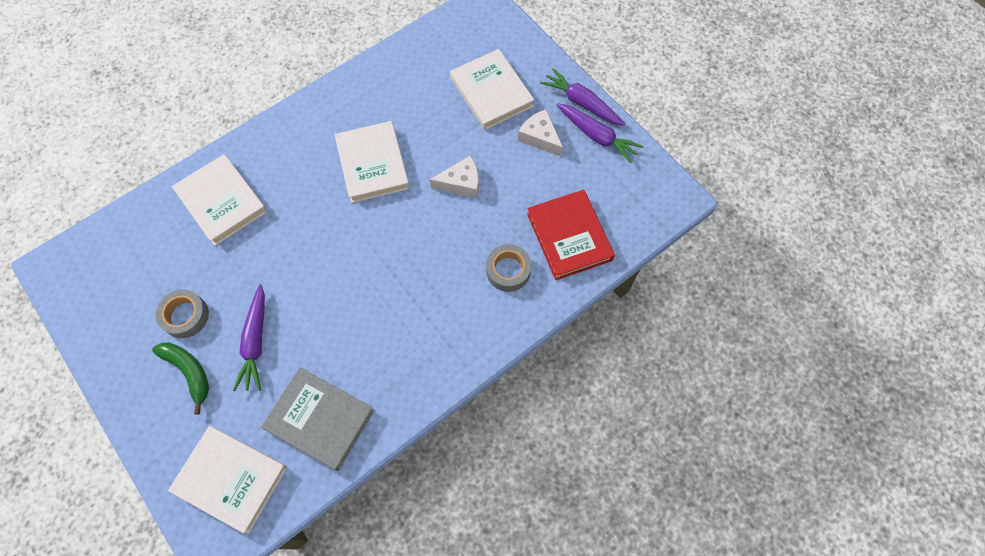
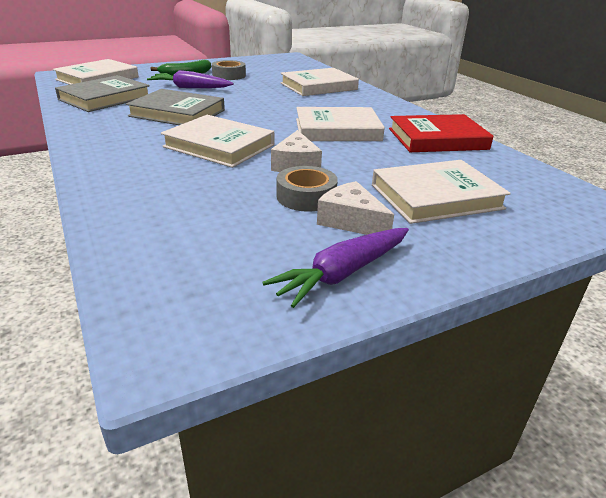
camera: 100 degrees right, 35 degrees down
grey tape [486,244,531,292] -> grey tape moved to [277,166,338,212]
white cheese [518,109,563,157] -> white cheese turned 105 degrees counterclockwise [317,181,394,235]
red book [527,190,615,280] -> red book moved to [389,114,494,152]
purple carrot [540,68,625,126] -> none
none -> grey book [126,89,225,125]
none -> white book [161,115,274,168]

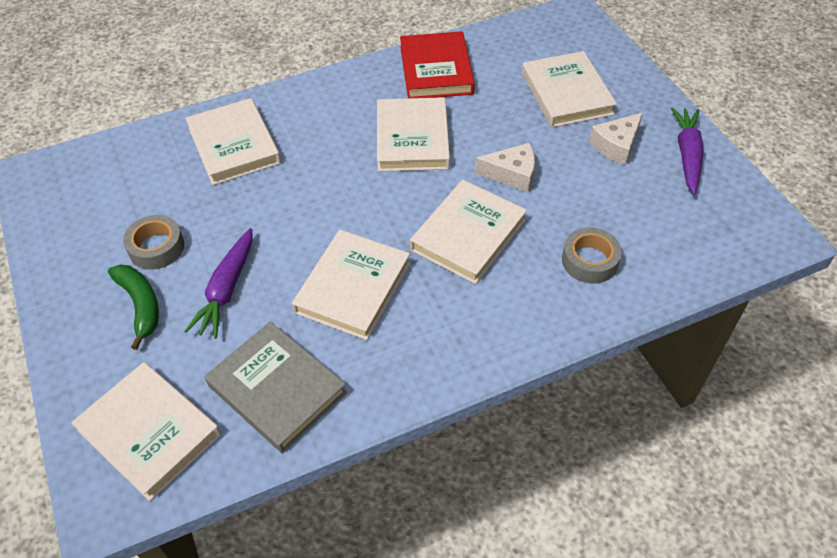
camera: 85 degrees left, 20 degrees up
grey book [126,89,225,125] -> white book [292,230,410,340]
purple carrot [262,228,409,308] -> purple carrot turned 135 degrees counterclockwise [671,107,704,195]
grey tape [277,166,338,212] -> grey tape moved to [562,227,622,284]

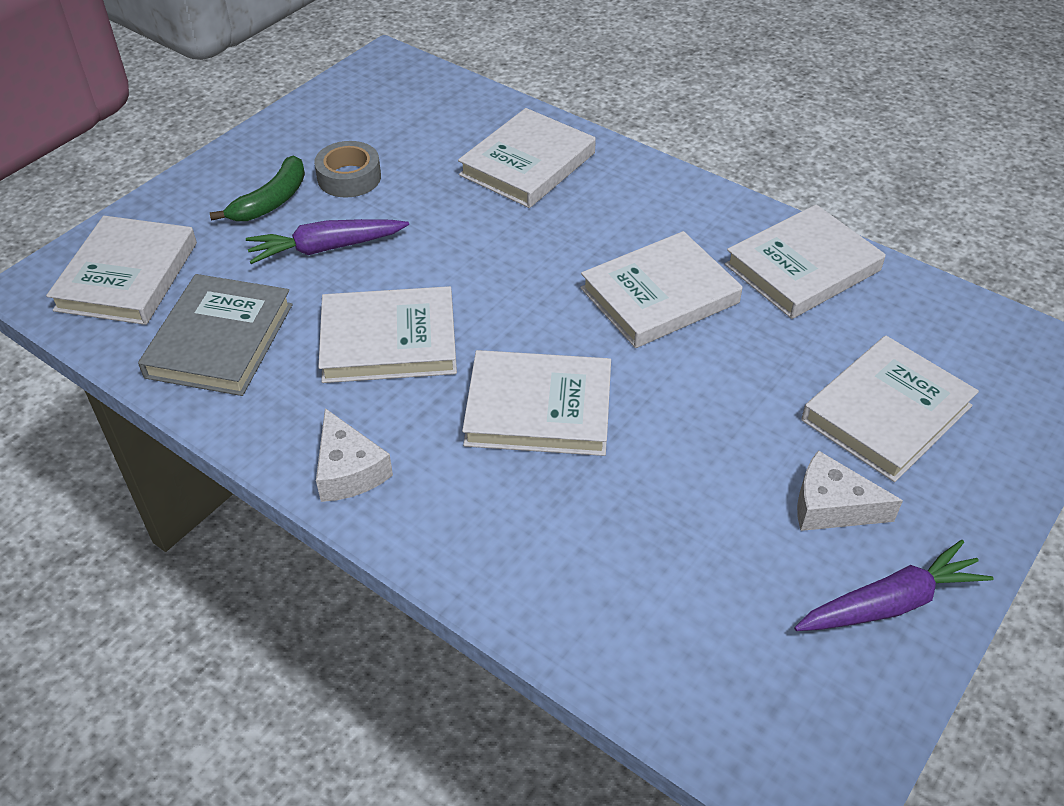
camera: 60 degrees right, 5 degrees down
red book [400,31,475,98] -> white book [725,204,886,319]
white cheese [475,143,535,192] -> white cheese moved to [316,408,393,502]
grey tape [562,227,622,284] -> none

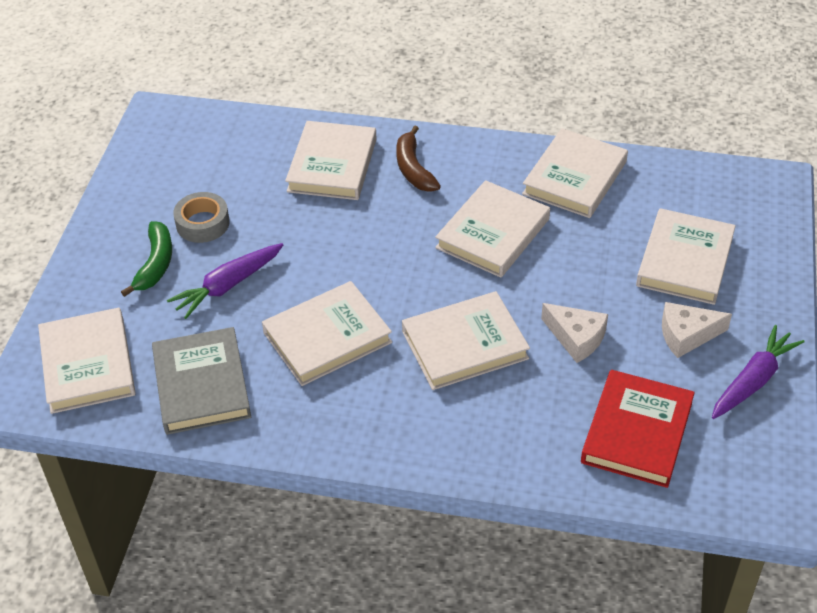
camera: 25 degrees left, 0 degrees up
white cheese [316,408,393,502] -> white cheese moved to [541,303,608,363]
none -> brown banana [396,126,441,192]
none -> red book [581,370,695,488]

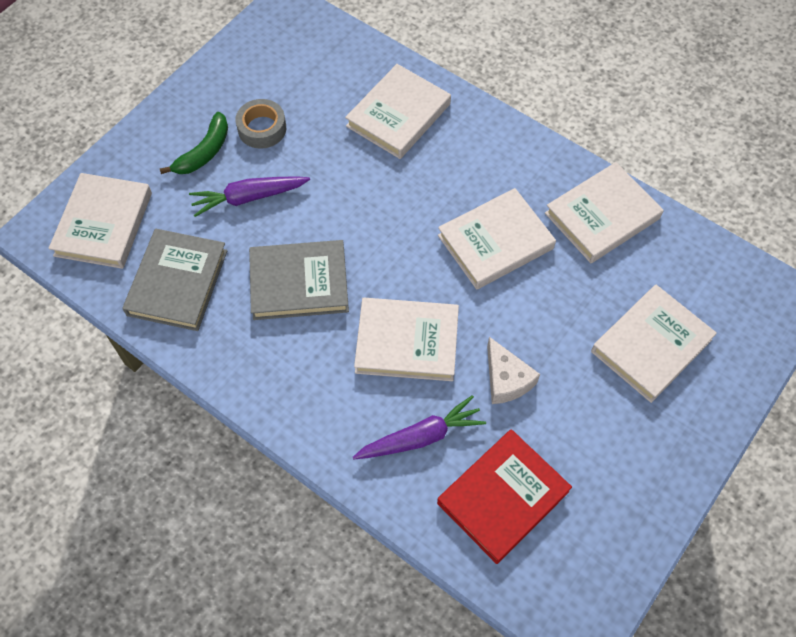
camera: 25 degrees right, 15 degrees up
white book [262,281,392,386] -> grey book [249,240,349,320]
brown banana [396,126,441,192] -> none
white cheese [662,302,732,358] -> none
purple carrot [712,325,805,419] -> purple carrot moved to [353,395,486,460]

